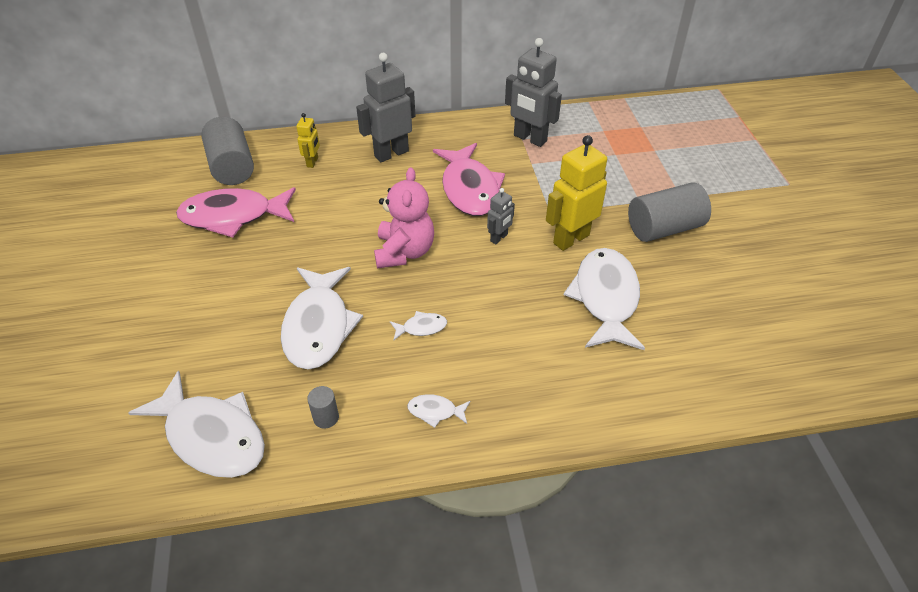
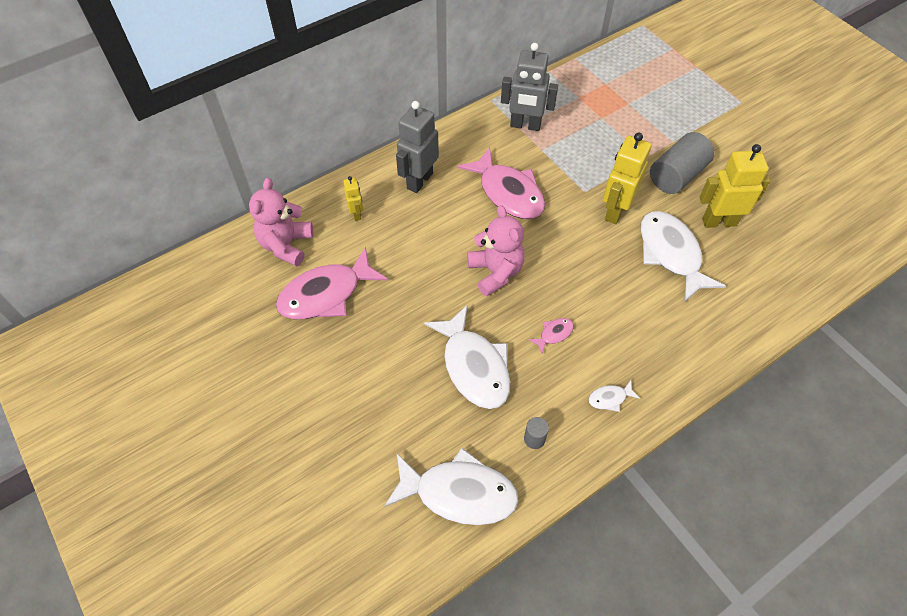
camera: 25 degrees left, 10 degrees up
grey cylinder [201,117,254,185] -> pink teddy bear [249,178,313,266]
white fish [390,311,447,340] -> pink fish [529,318,574,354]
grey robot [487,188,515,244] -> none
none -> yellow robot [700,144,770,228]

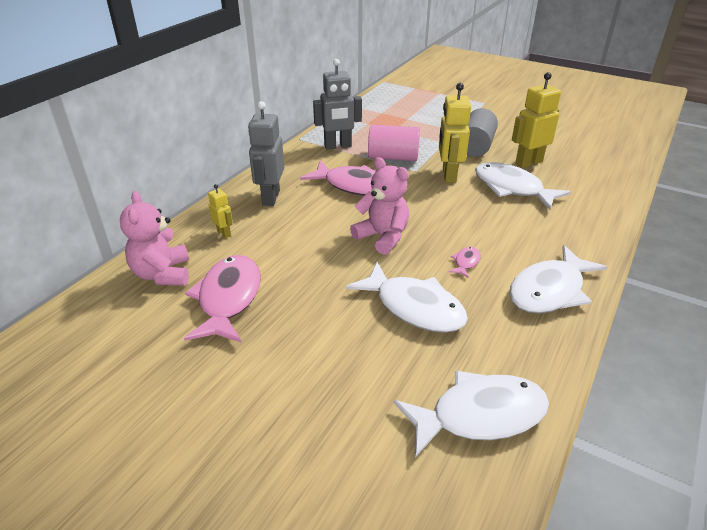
camera: 25 degrees left, 20 degrees down
pink fish [276,247,388,319] -> pink fish turned 150 degrees clockwise [184,255,261,342]
grey cylinder [524,417,549,449] -> none
white fish [589,380,640,412] -> white fish [509,245,607,313], size x2.36
none -> pink cylinder [368,125,420,161]

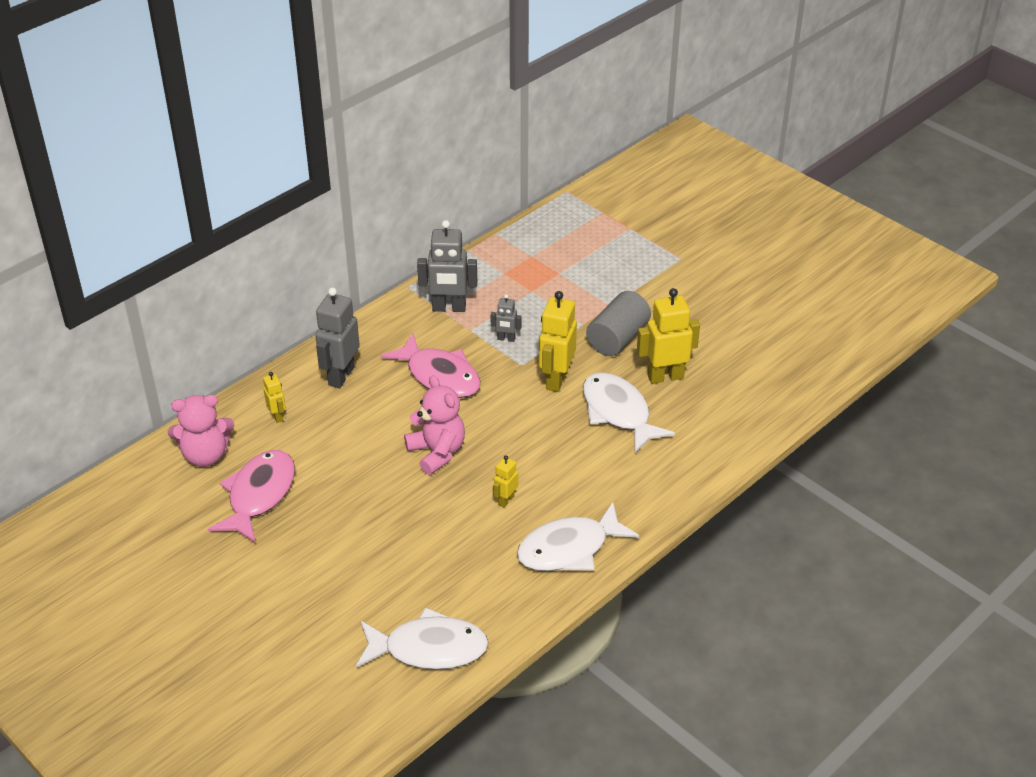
camera: 15 degrees right, 5 degrees up
pink teddy bear [120,191,189,285] -> pink teddy bear turned 105 degrees counterclockwise [168,395,234,467]
white fish [346,262,468,333] -> none
pink cylinder [368,125,420,161] -> grey robot [491,294,522,342]
pink fish [449,247,481,278] -> yellow robot [493,455,518,508]

